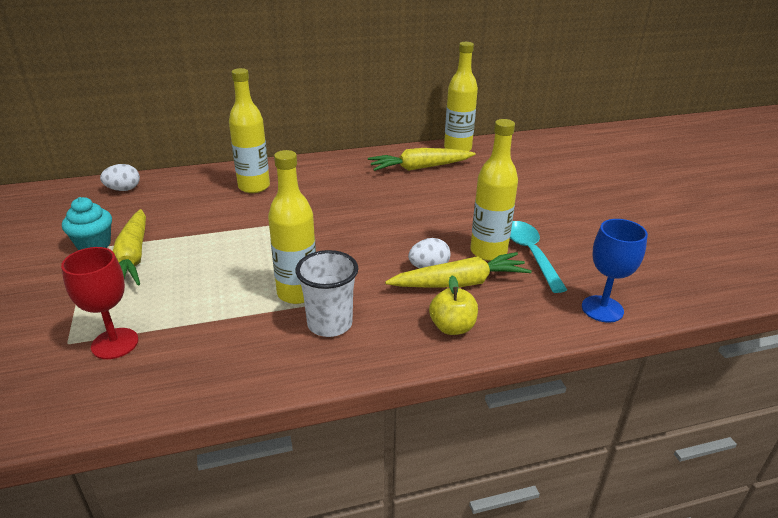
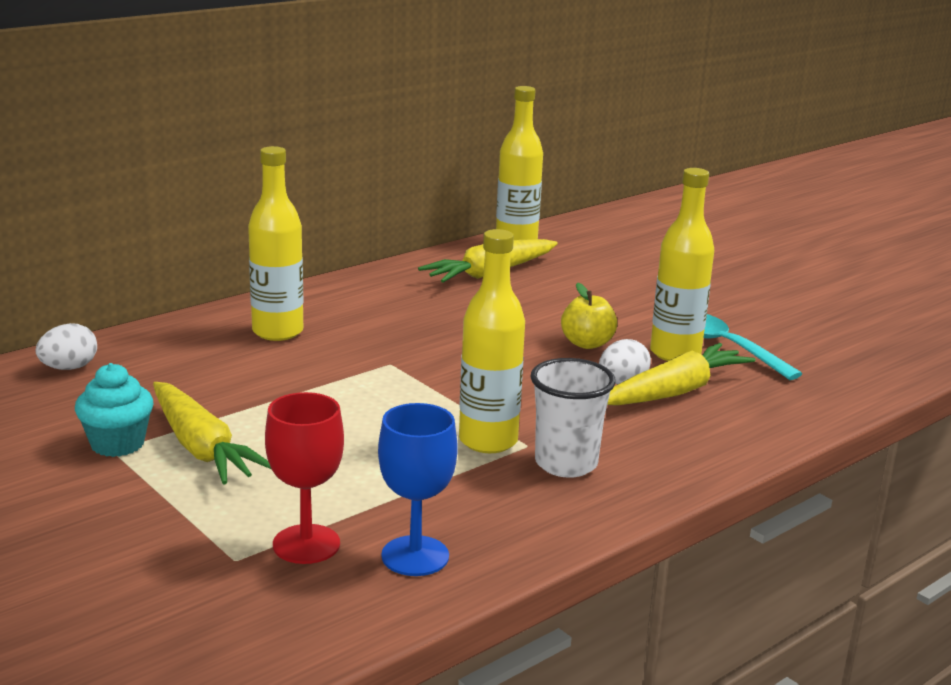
camera: 25 degrees left, 10 degrees down
yellow apple [429,275,478,335] -> yellow apple moved to [561,283,618,349]
blue goblet [582,219,648,323] -> blue goblet moved to [378,403,458,576]

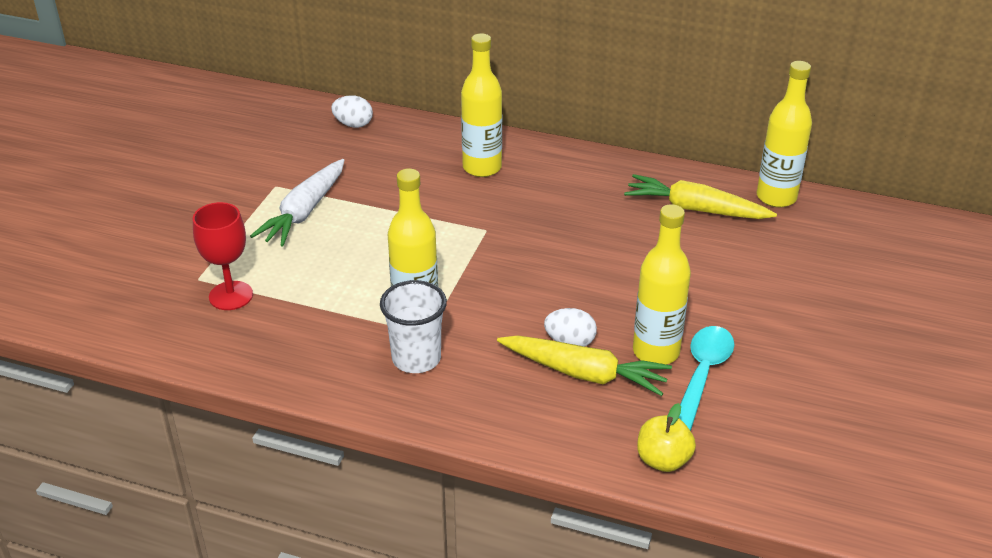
camera: 60 degrees right, 15 degrees up
turquoise cupcake [75,363,153,457] -> none
yellow carrot [153,382,271,485] -> white carrot [250,159,344,246]
blue goblet [378,403,458,576] -> none
yellow apple [561,283,618,349] -> yellow apple moved to [637,403,696,472]

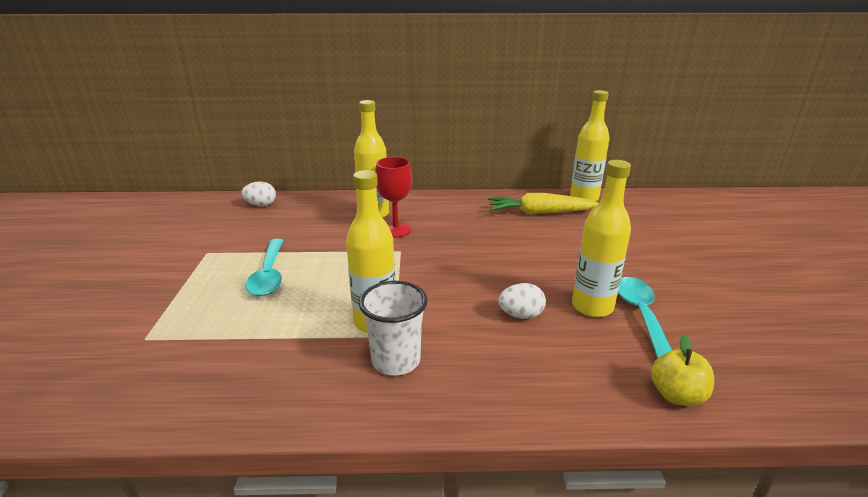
camera: 20 degrees left, 10 degrees down
red goblet [193,202,253,310] -> red goblet moved to [375,157,412,238]
white carrot [250,159,344,246] -> none
yellow carrot [497,335,672,396] -> none
none -> turquoise spoon [245,239,284,296]

